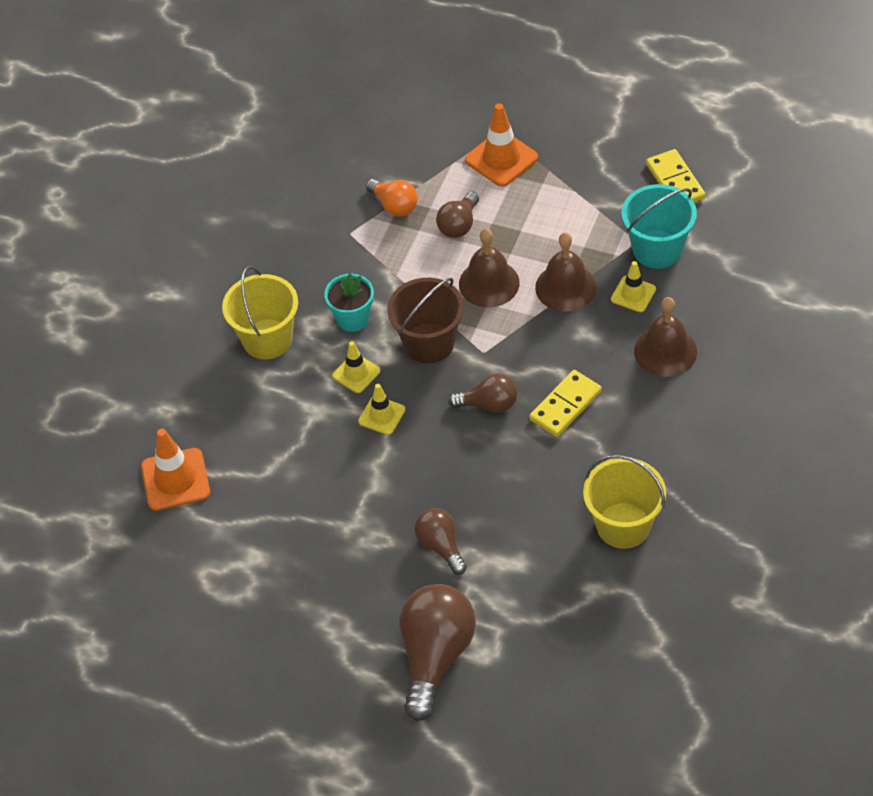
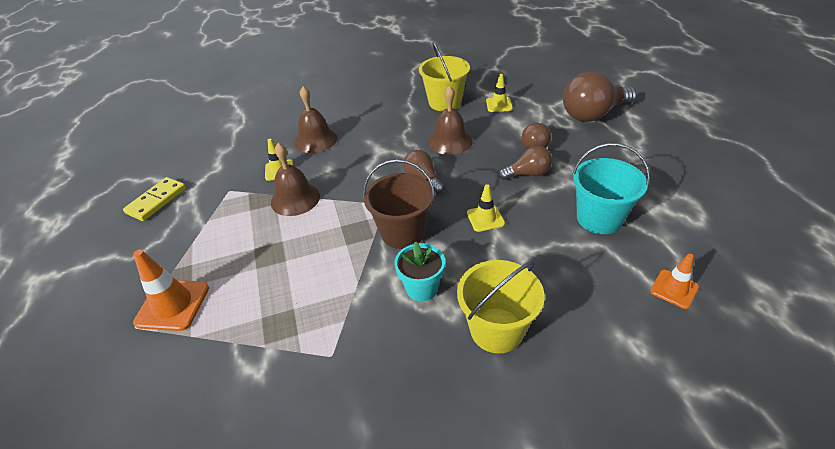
camera: 130 degrees left, 10 degrees down
orange traffic cone [141,429,210,511] -> orange traffic cone [650,254,699,309], size x0.62
yellow traffic cone [332,341,380,393] -> yellow traffic cone moved to [486,74,513,112]
orange light bulb [365,179,418,217] -> none
brown light bulb [436,192,479,238] -> brown light bulb moved to [499,146,552,180]
brown bell [459,229,520,307] -> brown bell moved to [428,85,473,155]
yellow domino [529,370,602,437] -> none
turquoise bucket [621,184,697,269] -> turquoise bucket moved to [572,143,650,234]

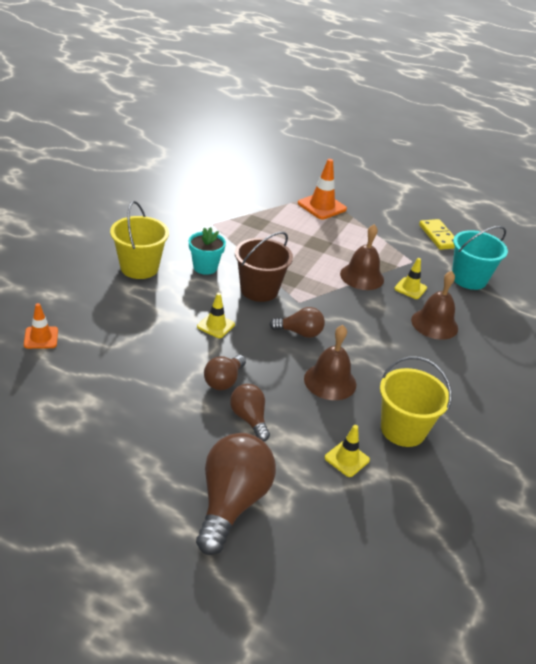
camera: 125 degrees right, 5 degrees down
turquoise bucket [572,143,650,234] -> turquoise bucket moved to [452,226,508,290]

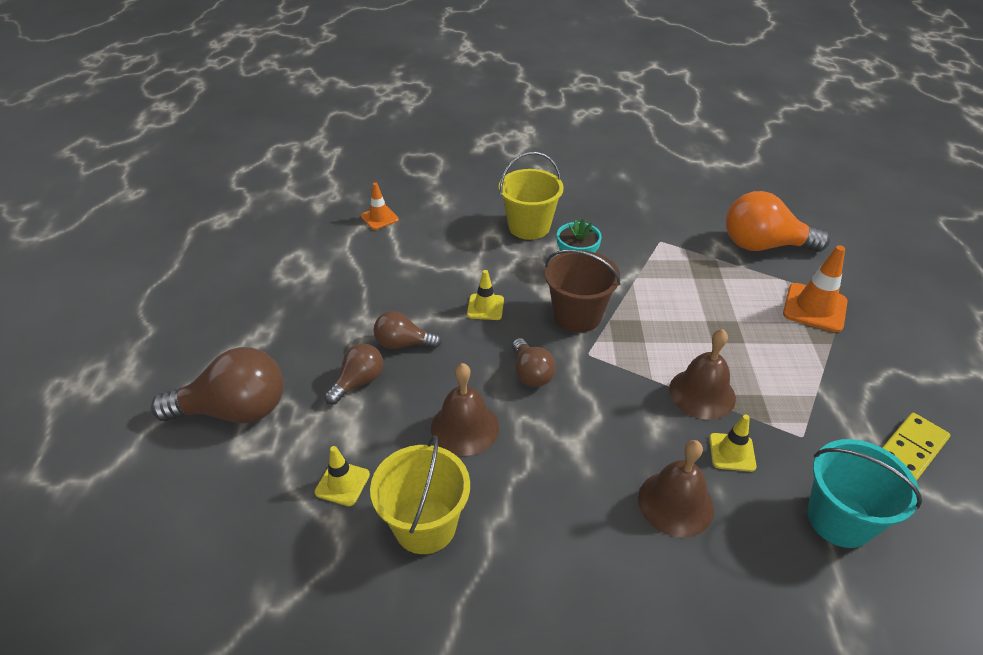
camera: 70 degrees right, 5 degrees up
none -> orange light bulb [726,191,830,252]

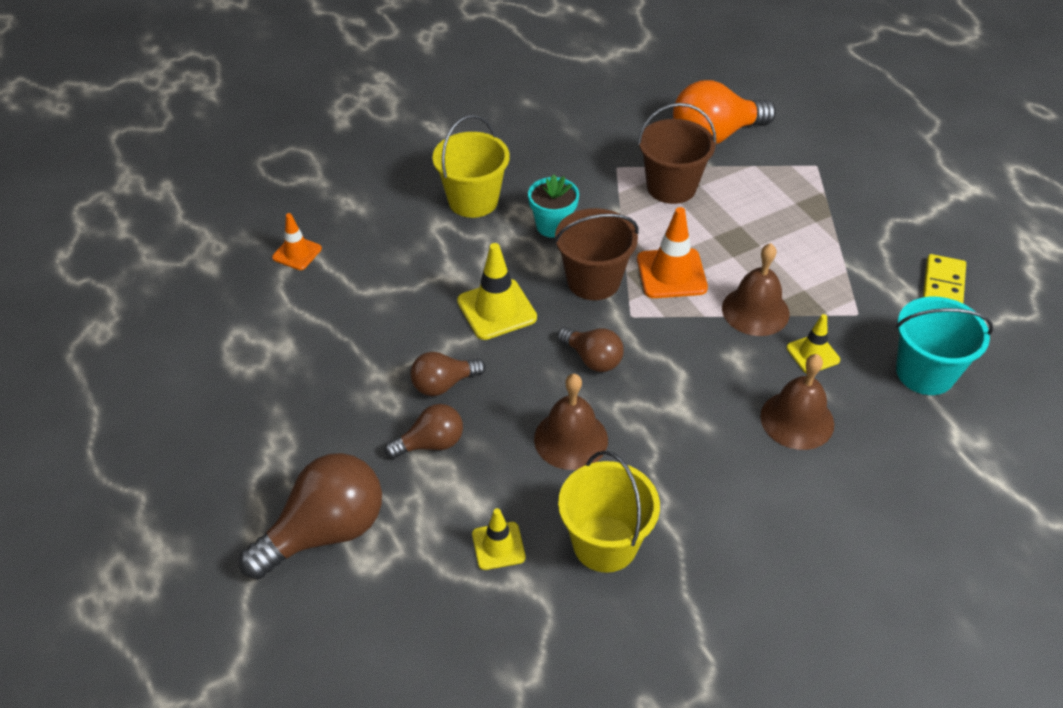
camera: 30 degrees left, 5 degrees up
brown light bulb [324,344,383,405] -> brown light bulb turned 60 degrees clockwise [384,404,463,459]
yellow traffic cone [467,270,504,320] -> yellow traffic cone [457,243,537,340], size x1.62
orange traffic cone [783,245,847,332] -> orange traffic cone moved to [637,207,708,298]
none -> brown bucket [638,103,716,204]

